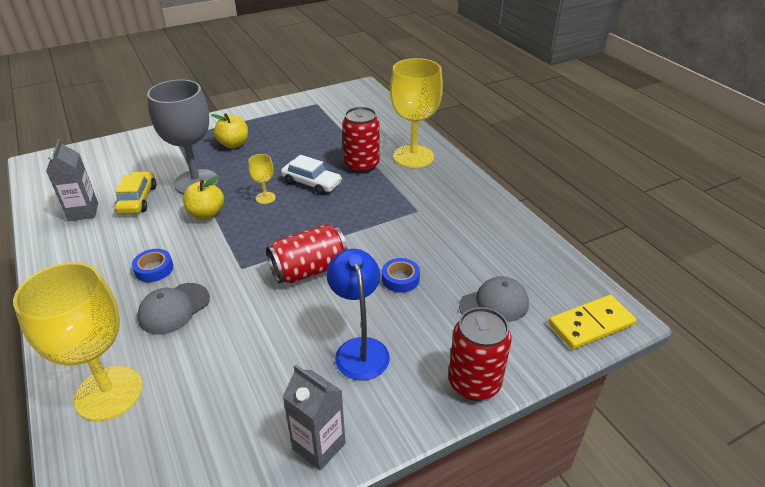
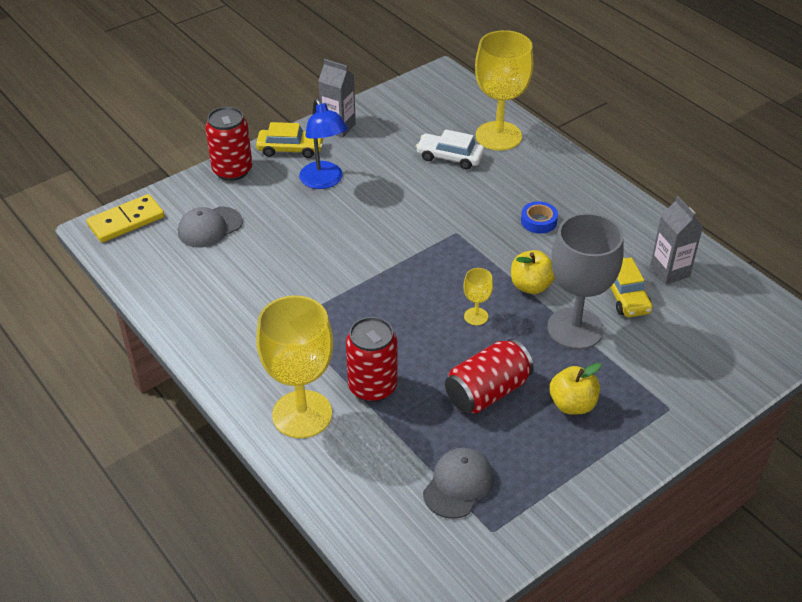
camera: 170 degrees right, 5 degrees up
grey cap [137,283,210,335] -> grey cap moved to [423,448,494,519]
red can [266,224,348,283] -> red can moved to [445,339,534,413]
white car [281,155,342,195] -> white car moved to [416,129,485,169]
blue tape [382,258,420,293] -> none
none -> yellow car [256,122,324,158]

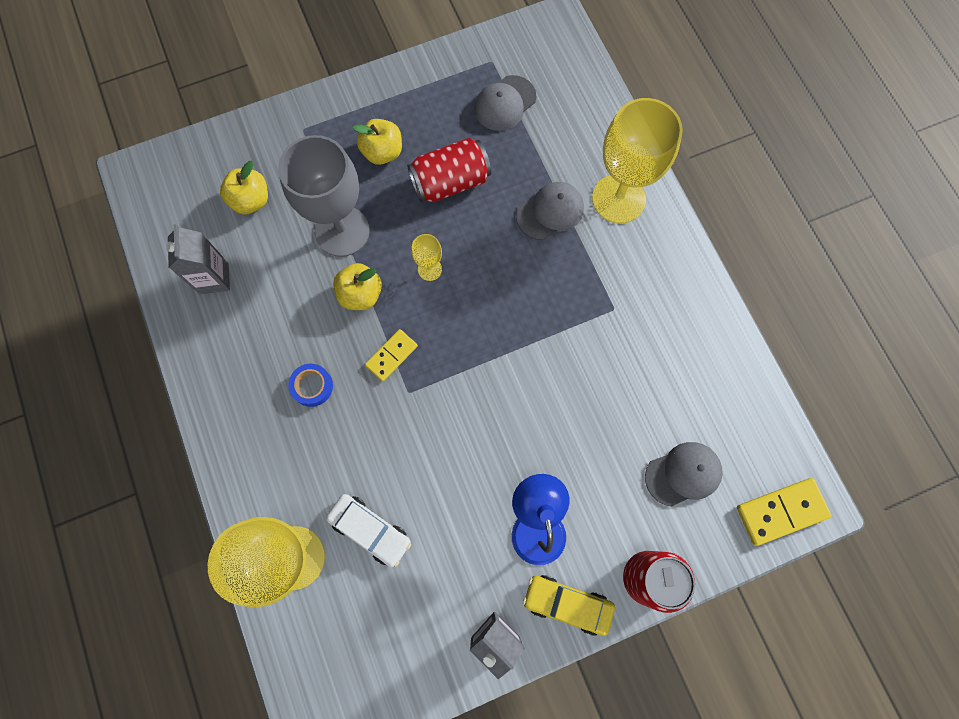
camera: 165 degrees left, 30 degrees up
red can [346,317,398,402] -> grey cap [516,182,584,240]
yellow car [610,257,653,317] -> none
none -> yellow apple [220,161,268,215]
none -> yellow domino [365,329,418,381]

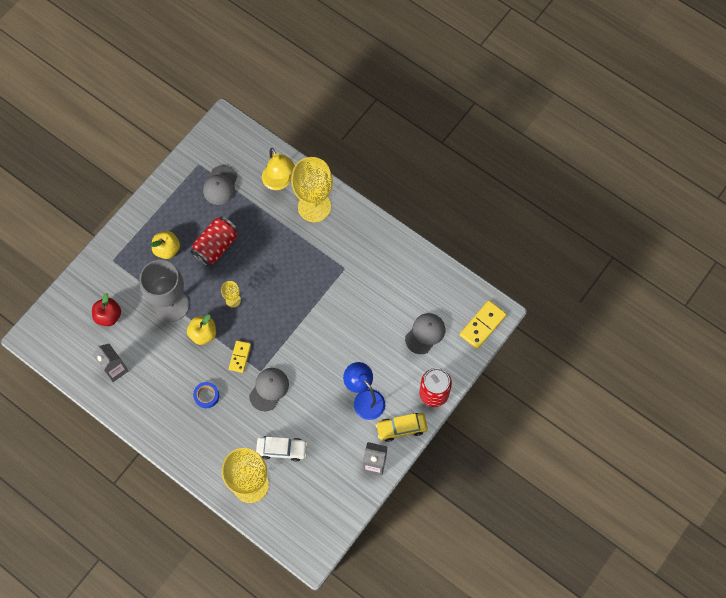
camera: 30 degrees left, 5 degrees down
yellow apple [220,161,268,215] -> red apple [92,293,121,326]
grey cap [516,182,584,240] -> grey cap moved to [249,368,289,412]
none -> yellow lamp [262,148,295,190]

